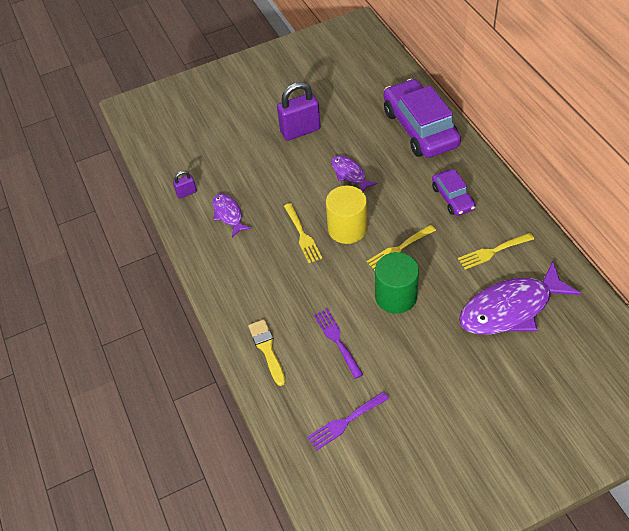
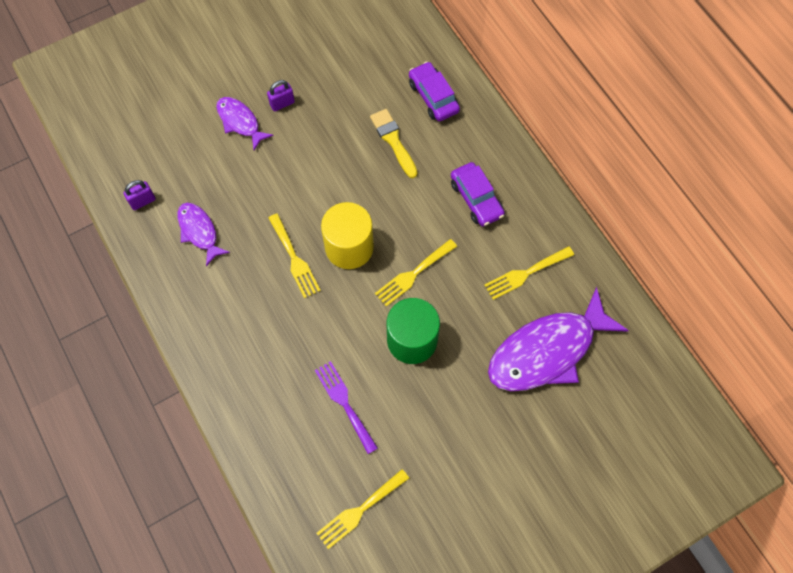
camera: 10 degrees left, 15 degrees up
yellow brush [248,319,285,386] -> yellow brush moved to [370,109,418,178]
purple padlock [277,82,321,141] -> purple padlock [267,80,295,112], size x0.49
purple fork [307,391,389,450] -> yellow fork [317,469,409,549]
purple fish [331,155,378,192] -> purple fish moved to [216,97,274,150]
purple car [383,79,461,158] -> purple car [409,61,460,121], size x0.52

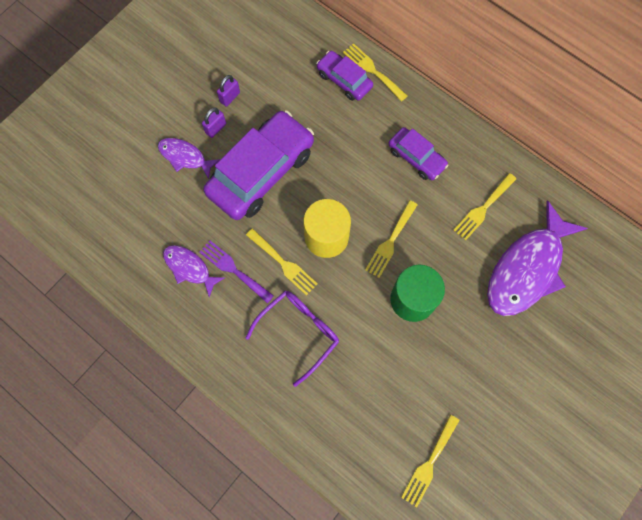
camera: 20 degrees left, 5 degrees up
purple padlock [123,180,156,210] -> purple padlock moved to [217,75,240,106]
purple fork [315,361,378,454] -> purple fork moved to [199,241,274,303]
yellow brush [370,109,418,178] -> none
none -> purple car [204,110,314,220]
none -> purple glasses [246,291,339,387]
none -> yellow fork [343,43,407,102]

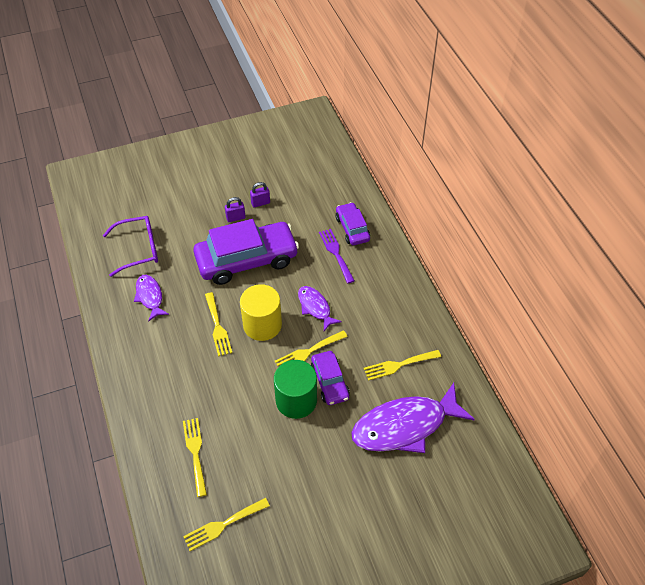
camera: 30 degrees right, 20 degrees down
purple fish [158,138,220,179] -> purple fish moved to [298,286,342,331]
purple fork [199,241,274,303] -> purple fork moved to [319,229,355,284]
purple glasses [246,291,339,387] -> purple glasses moved to [103,216,158,277]
yellow fork [343,43,407,102] -> yellow fork moved to [183,418,207,497]
purple car [388,127,448,180] -> purple car moved to [311,351,350,405]

